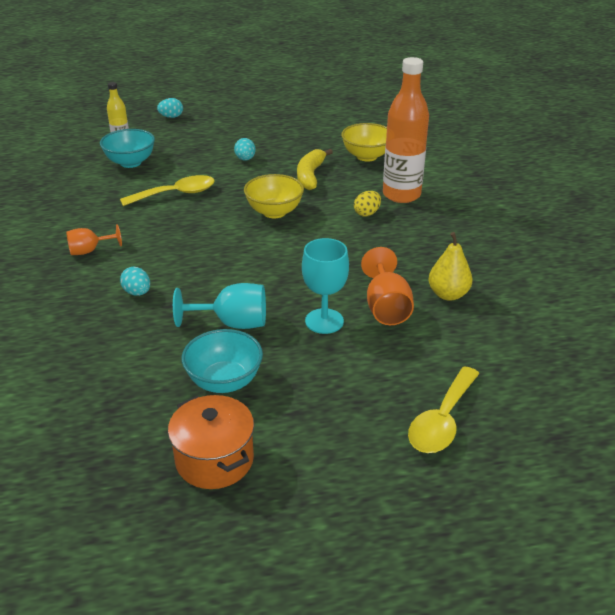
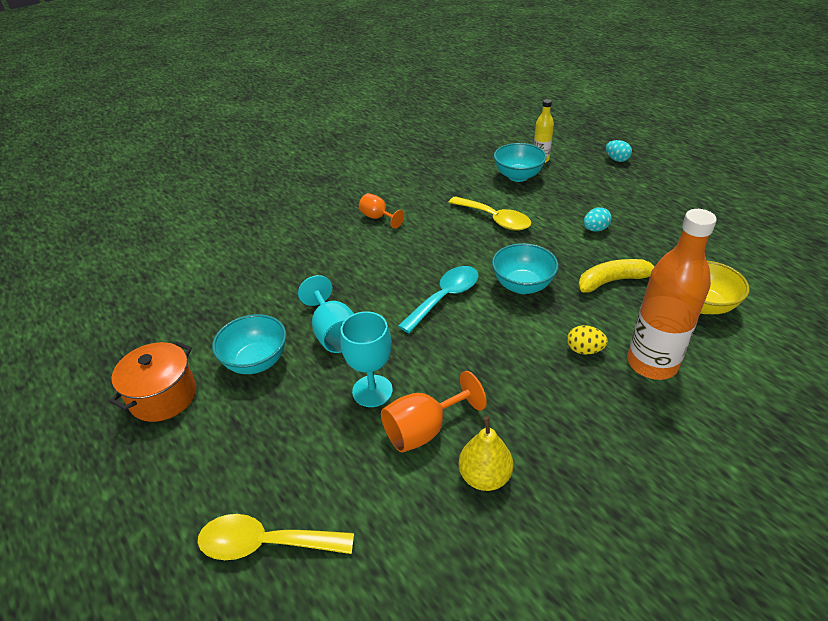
camera: 65 degrees right, 5 degrees up
turquoise egg [120,267,150,296] -> none
yellow bowl [244,174,304,218] -> turquoise bowl [492,243,559,294]
none -> turquoise spoon [398,266,478,333]

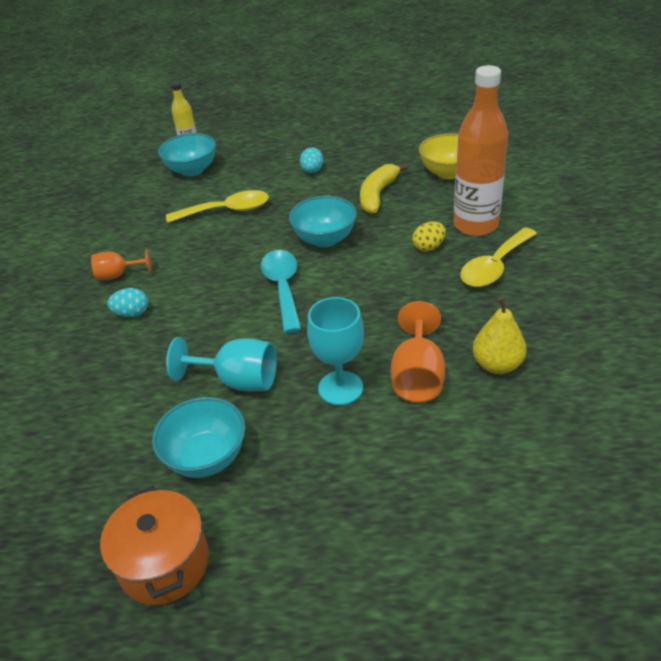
camera: 50 degrees left, 0 degrees up
yellow spoon [198,514,354,560] -> yellow spoon moved to [460,227,537,287]
turquoise egg [606,140,632,162] -> turquoise egg moved to [107,288,148,317]

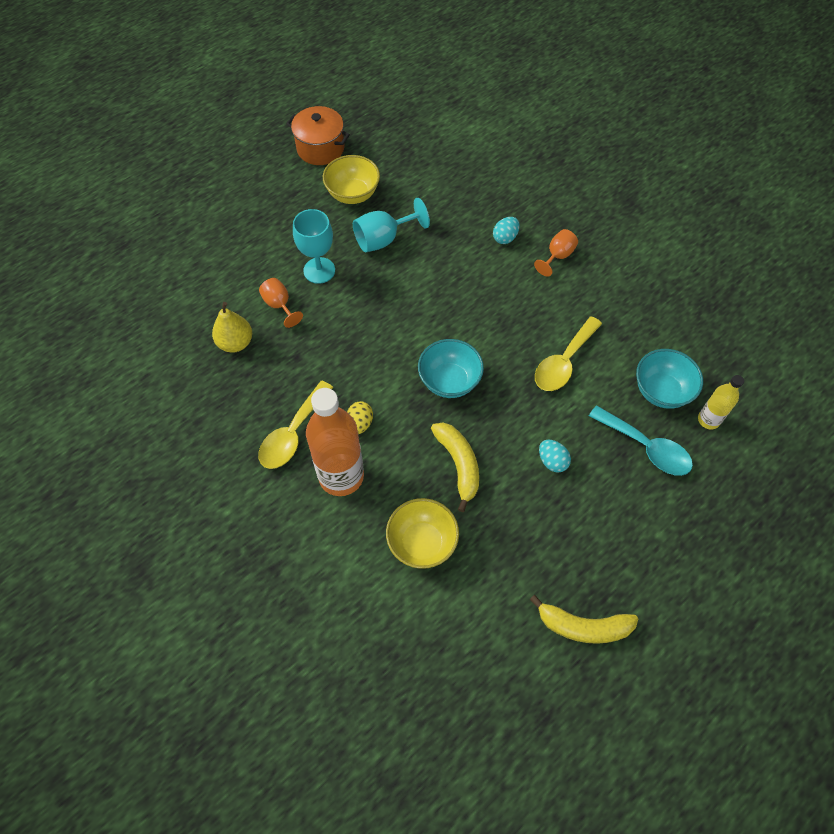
camera: 135 degrees right, 20 degrees up
turquoise bowl [152,397,245,478] -> yellow bowl [323,155,380,204]
turquoise spoon [261,250,301,333] -> turquoise spoon moved to [589,405,693,476]
orange goblet [391,301,445,402] -> orange goblet [259,278,303,328], size x0.66
yellow spoon [460,227,537,287] -> yellow spoon turned 150 degrees counterclockwise [258,381,333,469]
none -> yellow banana [530,595,638,644]

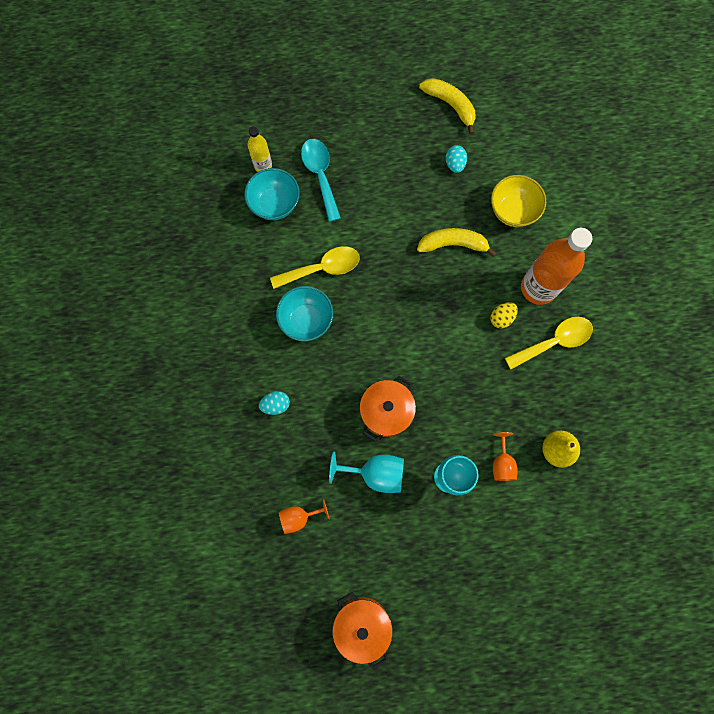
camera: 145 degrees left, 15 degrees up
yellow bowl [323,155,380,204] -> none
turquoise bowl [418,339,484,398] -> turquoise bowl moved to [276,286,333,341]
yellow banana [431,423,479,512] -> yellow banana turned 75 degrees clockwise [417,228,496,257]
orange goblet [534,229,578,277] -> orange goblet moved to [279,499,330,534]
turquoise egg [539,439,571,473] -> turquoise egg moved to [446,145,467,173]
none -> orange pot [360,376,416,442]

